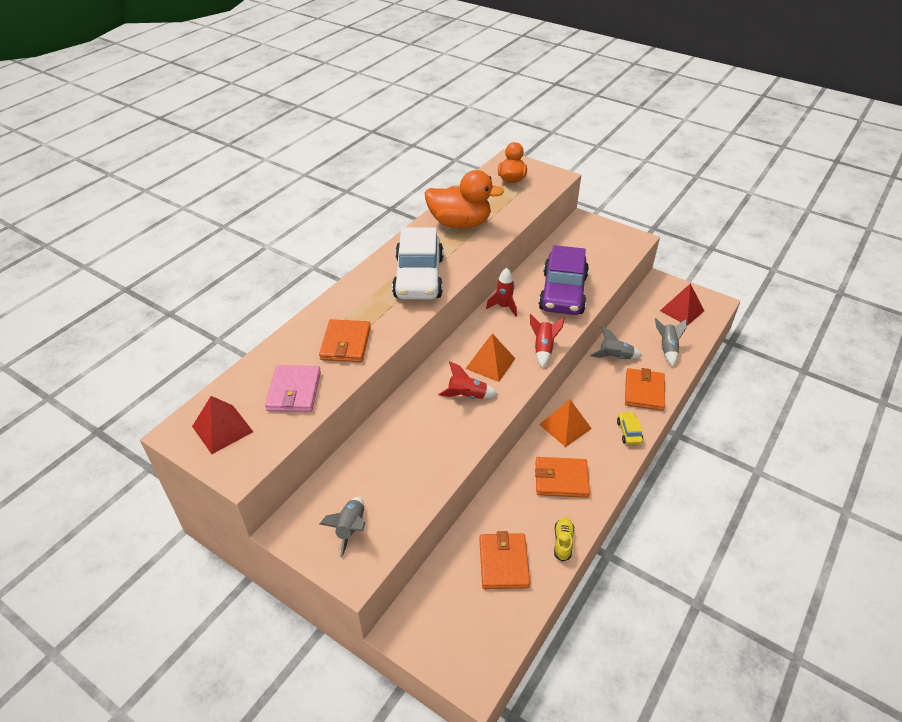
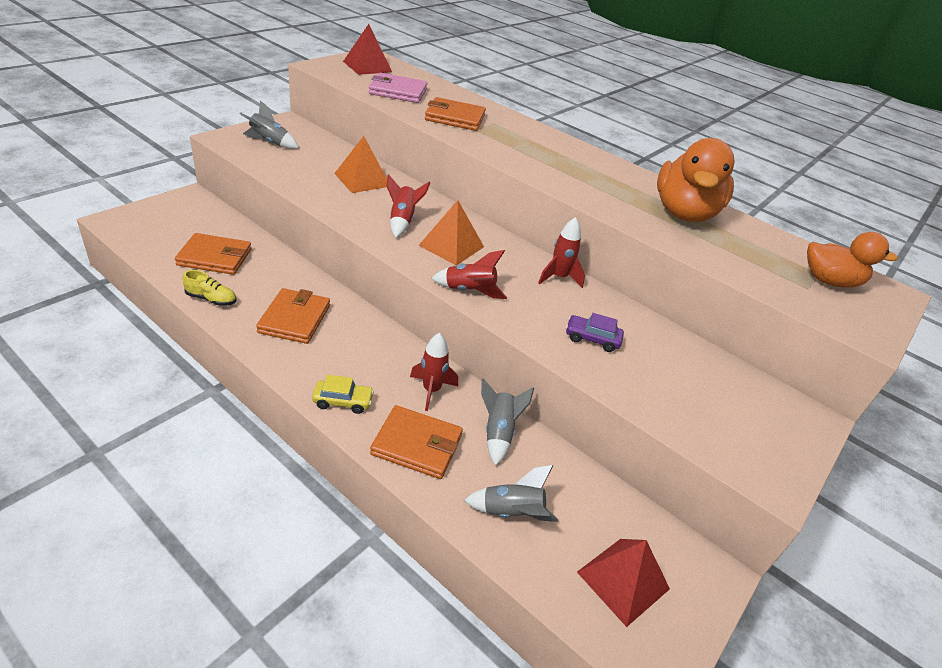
camera: 90 degrees right, 5 degrees down
white car [392,227,443,299] -> none
purple car [539,245,589,315] -> purple car [566,313,624,352], size x0.40
orange pyramid [539,400,592,447] -> orange pyramid moved to [334,136,387,193]
none -> red rocket [410,333,458,411]

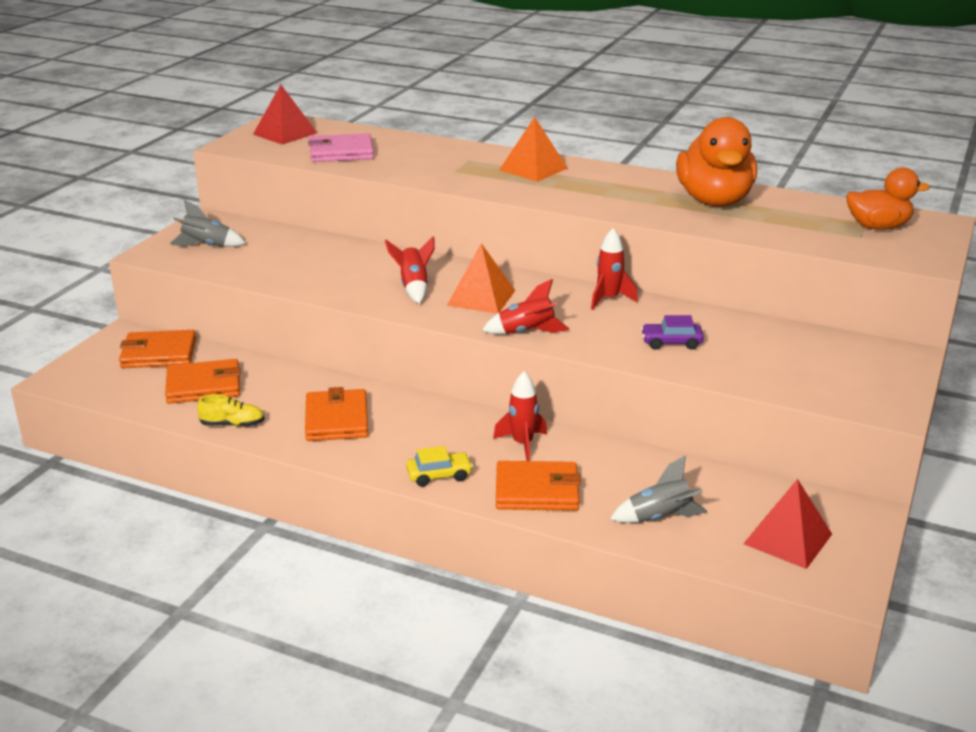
camera: 10 degrees left, 10 degrees down
orange pyramid [334,136,387,193] -> orange pyramid moved to [499,117,568,182]
orange wallet [425,97,486,131] -> orange wallet moved to [119,330,196,368]
grey rocket [481,378,534,466] -> none

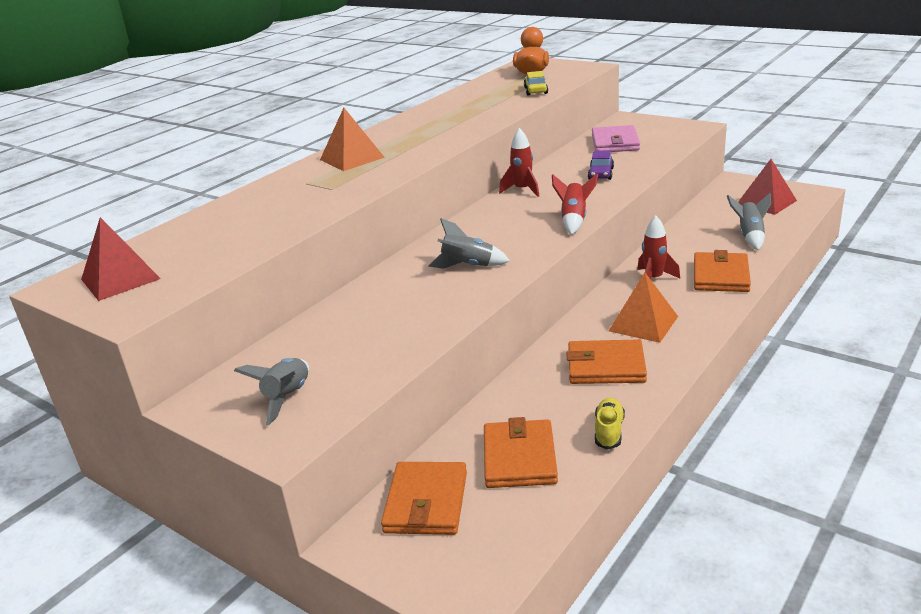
camera: 75 degrees left, 0 degrees up
pink wallet [308,133,374,162] -> pink wallet moved to [592,125,640,152]
red rocket [385,236,435,304] -> grey rocket [428,218,510,269]
yellow car [406,446,473,487] -> yellow car moved to [524,71,548,96]
orange pyramid [447,243,516,314] -> orange pyramid moved to [609,272,678,343]
orange duck [676,117,757,207] -> none

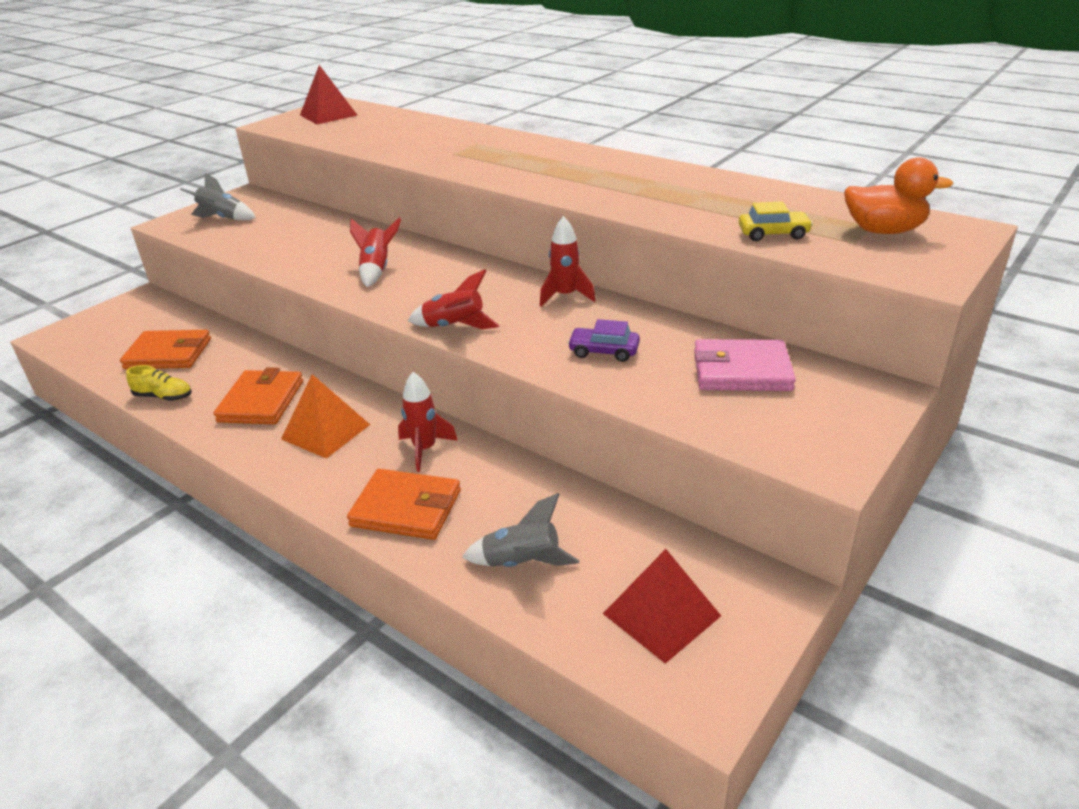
camera: 90 degrees right, 5 degrees up
orange pyramid [320,108,385,171] -> none
orange wallet [381,462,467,535] -> none
grey rocket [428,218,510,269] -> red rocket [350,217,401,287]

